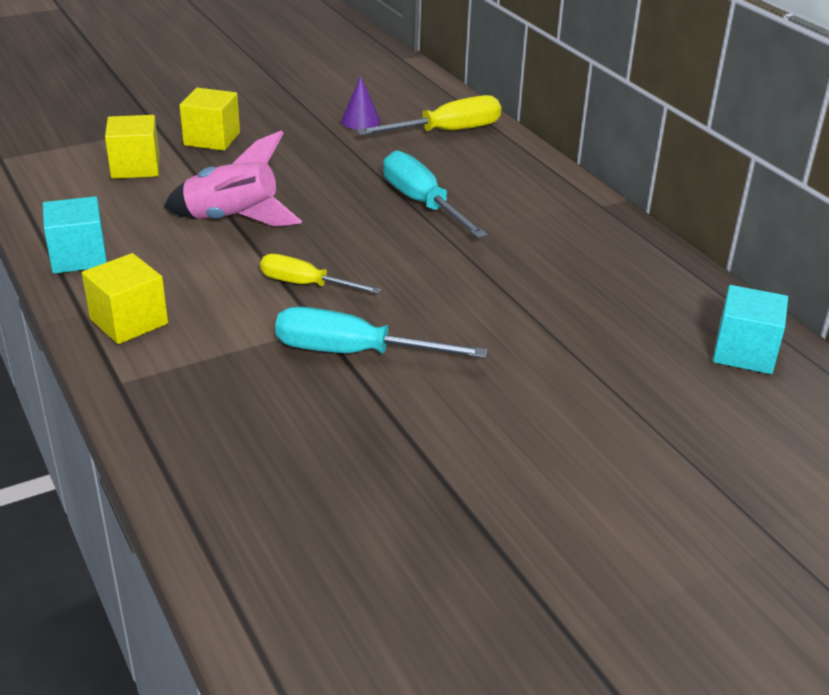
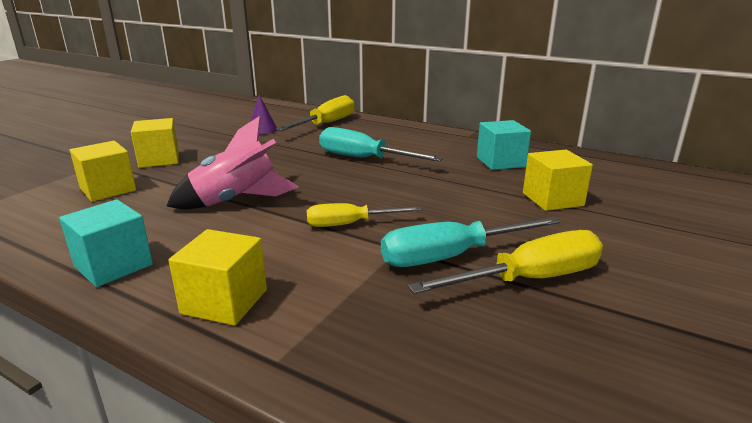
camera: 30 degrees left, 10 degrees down
turquoise cube [713,285,788,374] -> turquoise cube moved to [477,120,531,170]
none -> yellow screwdriver [408,230,603,294]
none -> yellow cube [523,150,593,211]

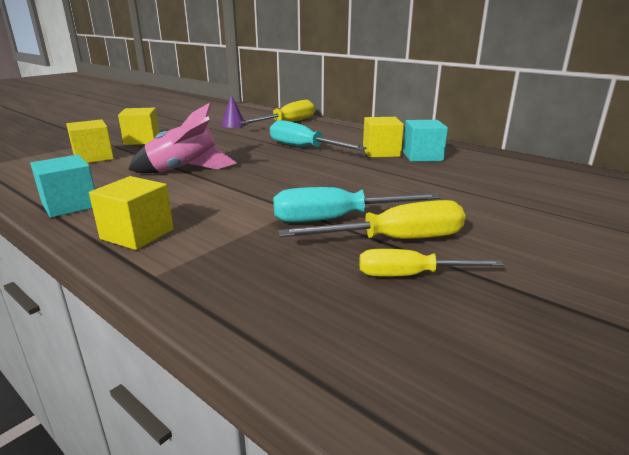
camera: 10 degrees right, 0 degrees up
yellow screwdriver [307,203,422,227] -> yellow screwdriver moved to [359,249,504,277]
yellow cube [523,150,593,211] -> yellow cube moved to [363,117,404,158]

